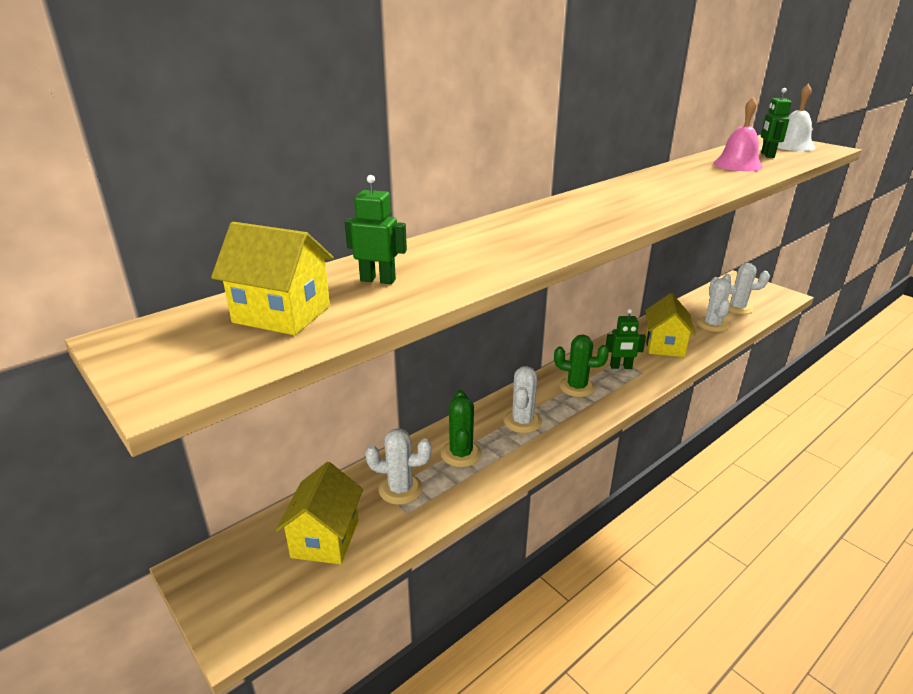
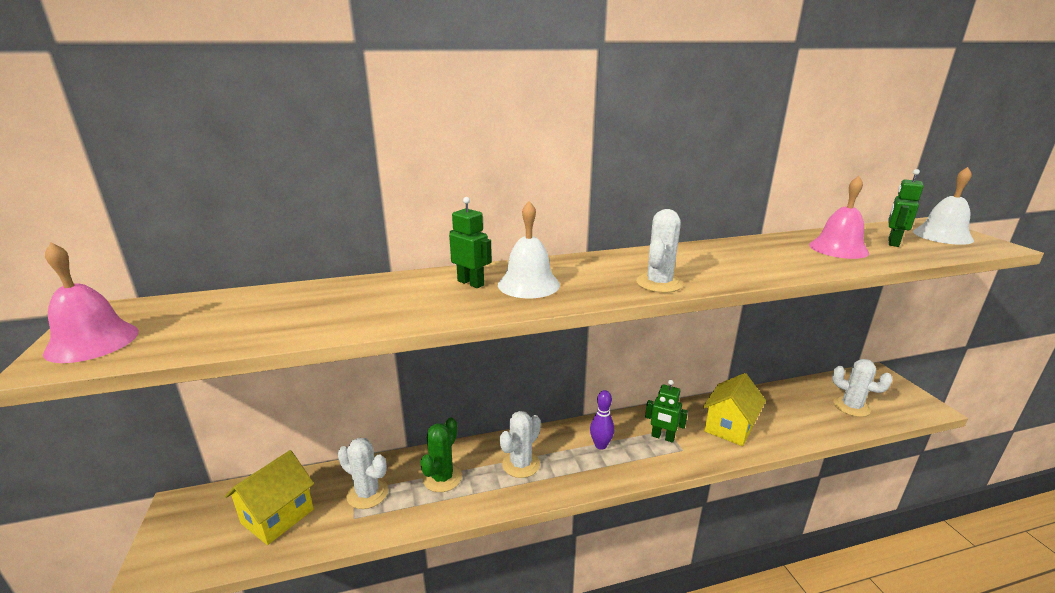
camera: 25 degrees right, 5 degrees down
yellow house [211,222,334,335] -> none
green robot [345,175,407,284] -> green robot moved to [449,197,492,288]
green cactus [554,335,609,397] -> purple bowling pin [590,390,614,450]
white cactus [697,277,731,332] -> white cactus moved to [636,209,683,293]
none -> pink bell [43,242,139,363]
none -> white bell [498,201,560,298]

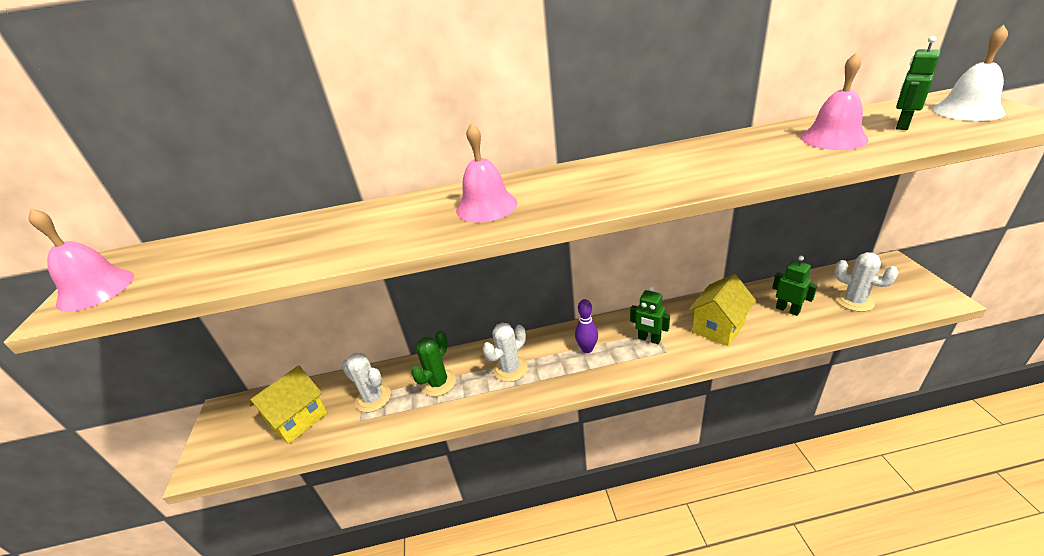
camera: 10 degrees right, 10 degrees up
green robot [449,197,492,288] -> green robot moved to [772,256,817,316]
white bell [498,201,560,298] -> pink bell [456,123,517,223]
white cactus [636,209,683,293] -> none

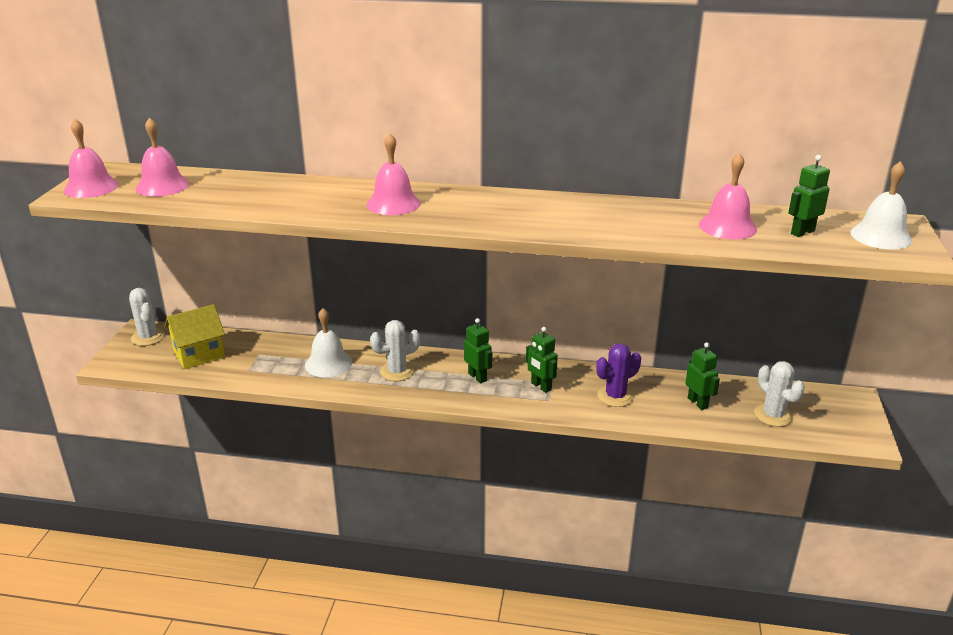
camera: 15 degrees right, 5 degrees down
white cactus [342,353,391,412] -> white cactus moved to [129,288,165,346]
green cactus [411,331,456,397] -> white bell [305,308,352,377]
purple bowling pin [575,299,598,353] -> green robot [464,318,492,384]
yellow house [688,274,756,346] -> purple cactus [596,343,641,407]
none -> pink bell [136,117,189,197]

